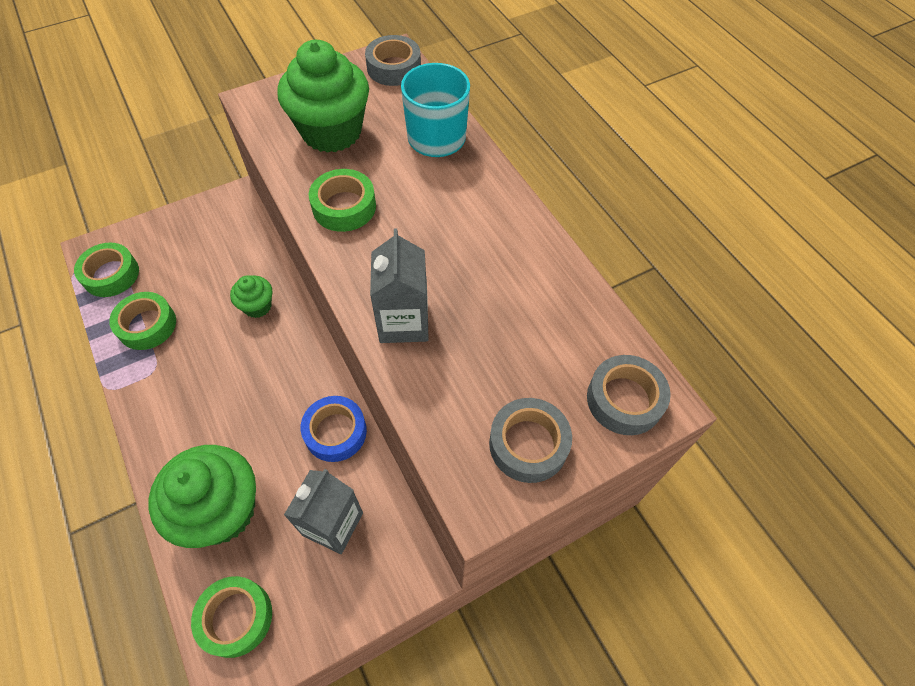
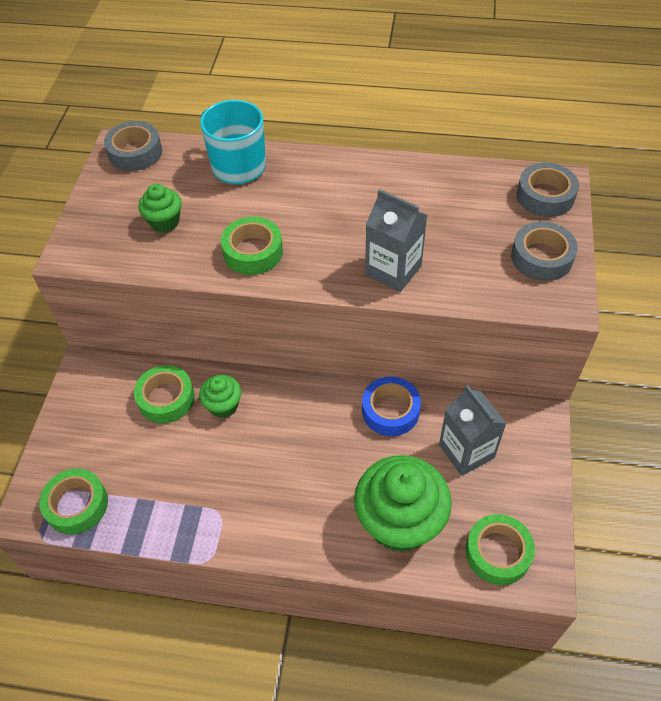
camera: 50 degrees left, 5 degrees down
green tape [109,292,176,350] -> green tape moved to [134,365,195,423]
green cupcake [277,40,369,153] -> green cupcake [138,184,182,233], size x0.50

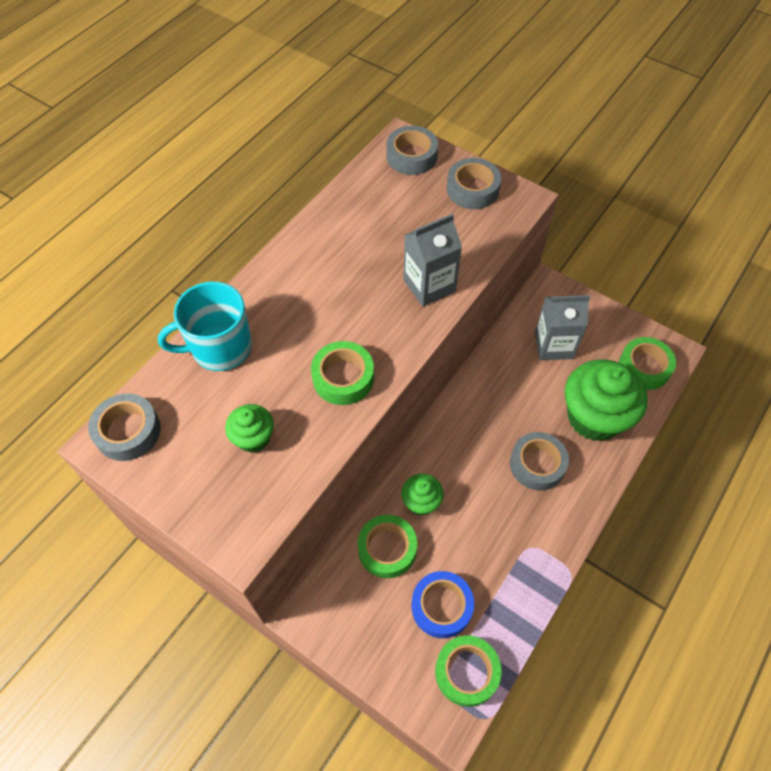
camera: 65 degrees left, 5 degrees up
blue tape [362,377,421,436] -> blue tape moved to [412,571,474,638]
none -> grey tape [510,432,569,490]

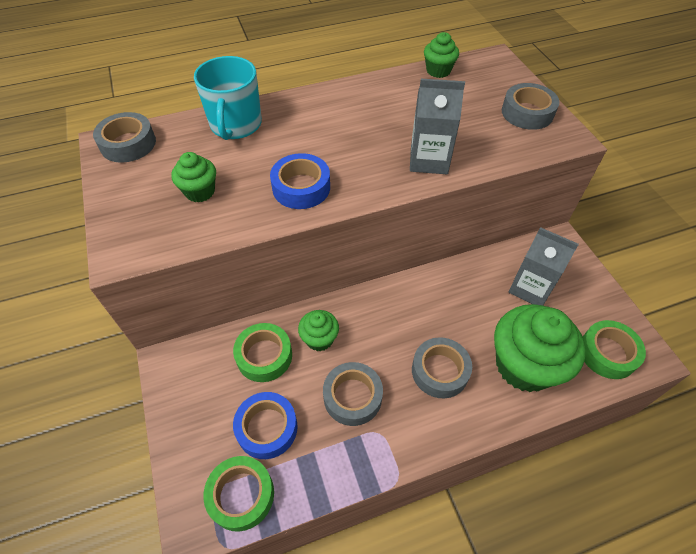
camera: 35 degrees right, 5 degrees down
turquoise mug [158,282,252,371] -> turquoise mug turned 105 degrees counterclockwise [194,56,262,140]
green tape [311,341,374,405] -> blue tape [270,153,330,209]
grey tape [387,126,438,175] -> grey tape moved to [323,362,383,426]
none -> green cupcake [424,32,459,78]

